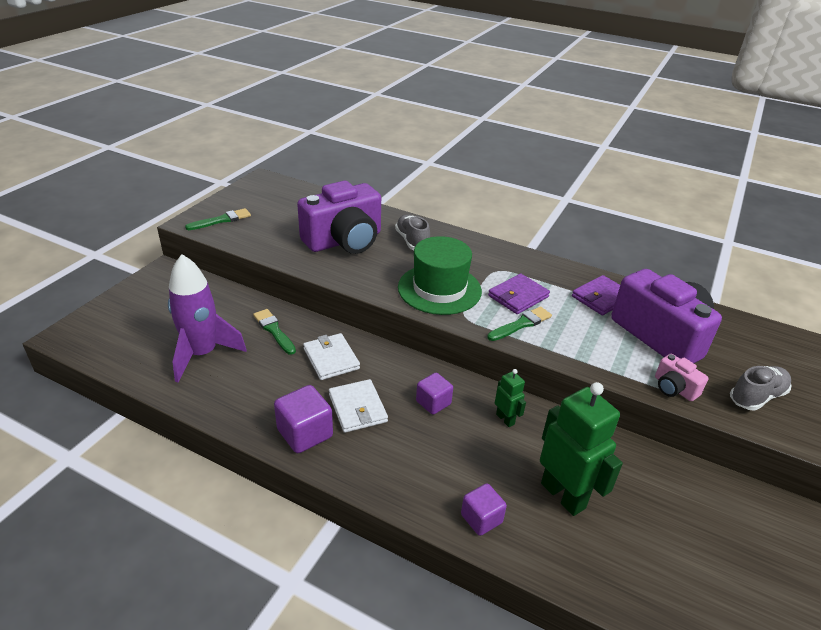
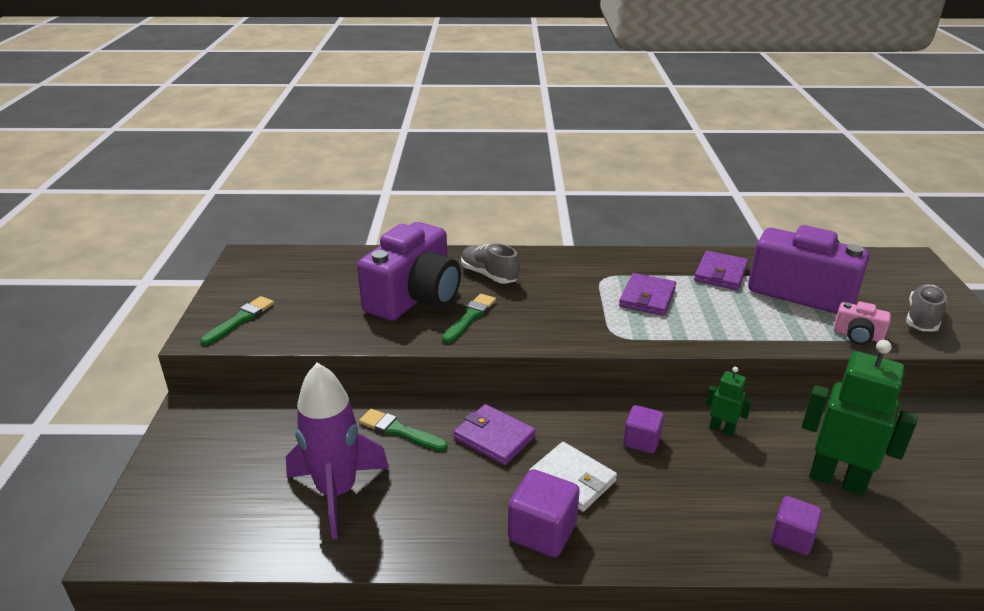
camera: 25 degrees left, 5 degrees down
white wallet [303,333,360,380] -> purple wallet [454,404,536,465]
green hat [398,236,482,315] -> none
green brush [487,306,552,341] -> green brush moved to [442,294,496,343]

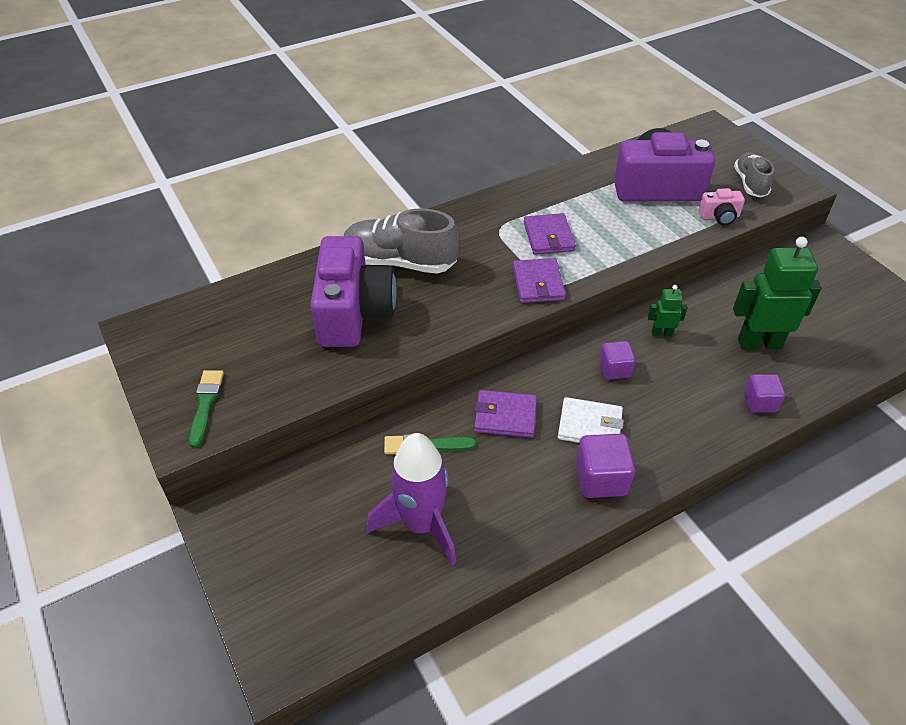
camera: 30 degrees left, 15 degrees up
green brush [442,294,496,343] -> none
grey shoe [461,243,520,284] -> grey shoe [344,208,460,274], size x1.64
purple wallet [694,251,748,290] -> purple wallet moved to [513,258,566,303]

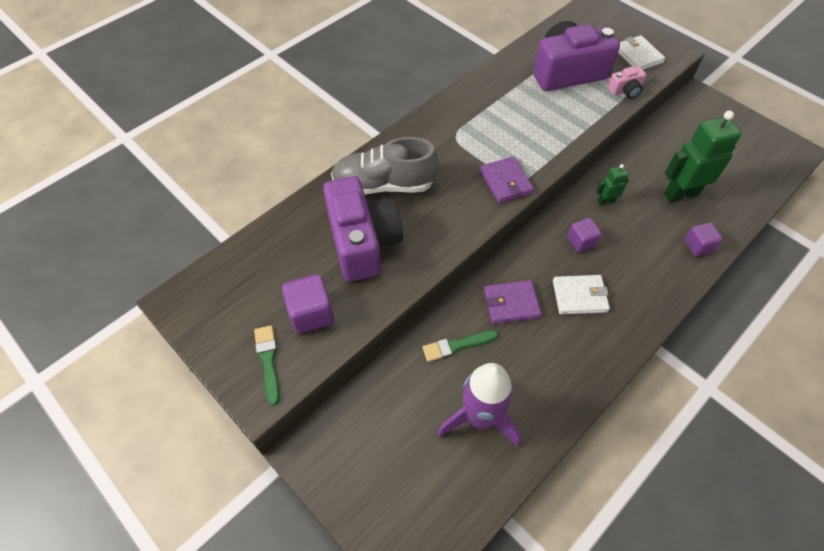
camera: 15 degrees left, 10 degrees up
purple wallet [524,213,576,255] -> none
purple cube [576,434,635,498] -> purple cube moved to [282,274,334,333]
grey shoe [734,152,774,198] -> white wallet [618,35,665,70]

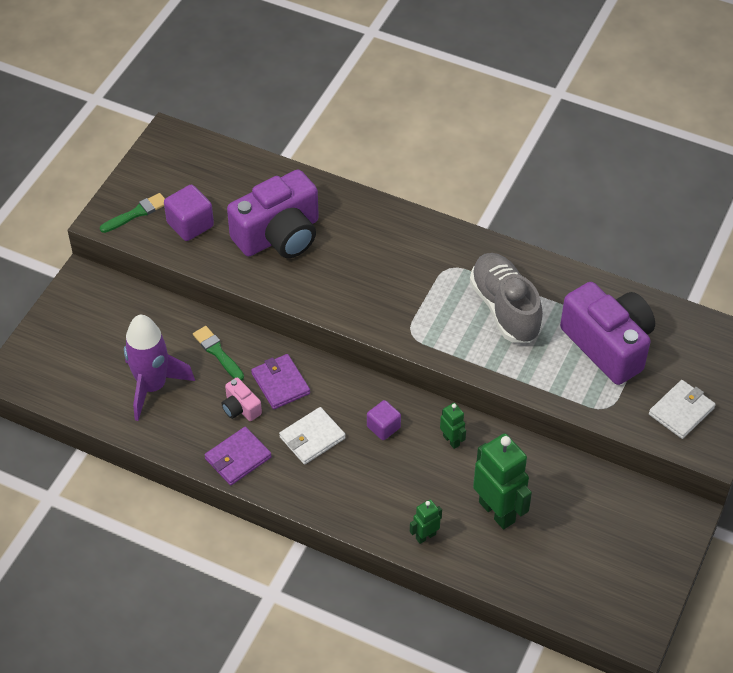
camera: 70 degrees right, 5 degrees down
grey shoe [331,137,439,195] -> grey shoe moved to [470,253,543,343]
purple wallet [480,156,534,203] -> purple wallet moved to [205,427,272,485]
white wallet [553,275,610,314] -> white wallet turned 75 degrees clockwise [279,407,346,464]
pink camera [608,66,646,99] -> pink camera moved to [221,378,262,421]
purple cube [684,223,723,256] -> green robot [410,499,442,544]

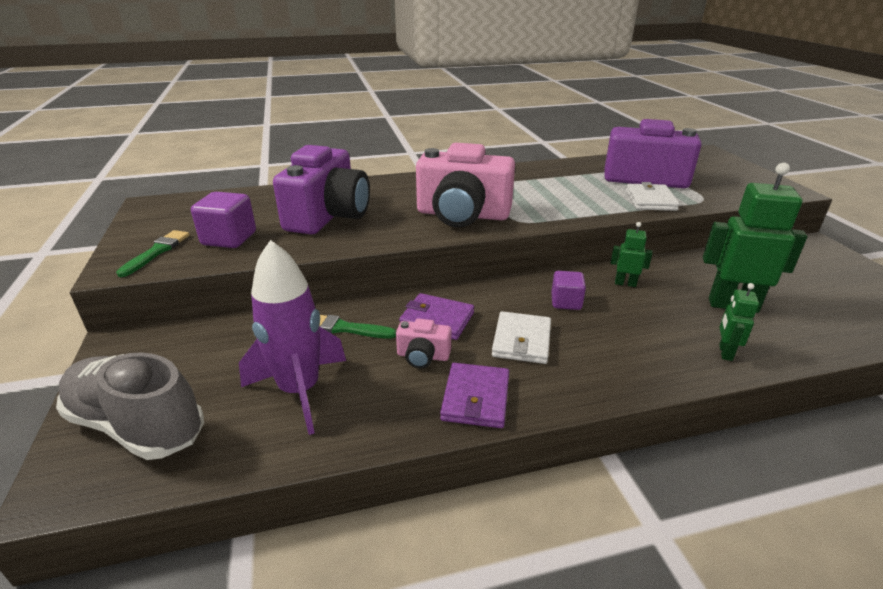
camera: 40 degrees left, 20 degrees down
grey shoe [470,253,543,343] -> grey shoe moved to [56,352,204,460]
white wallet [649,380,716,439] -> white wallet moved to [626,182,680,211]
none -> pink camera [416,143,515,227]

